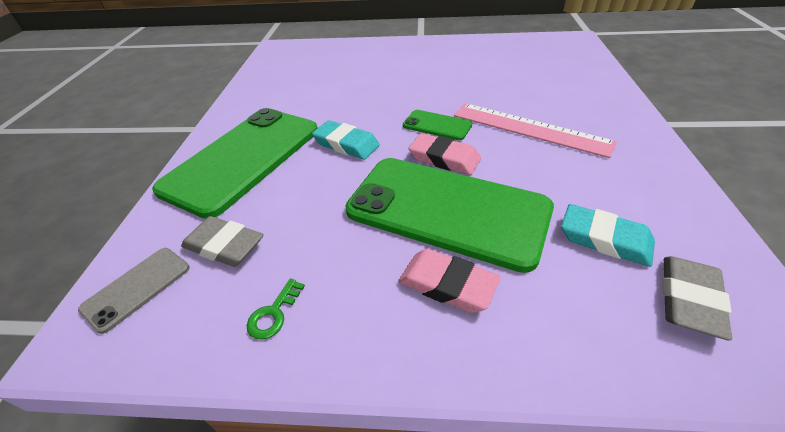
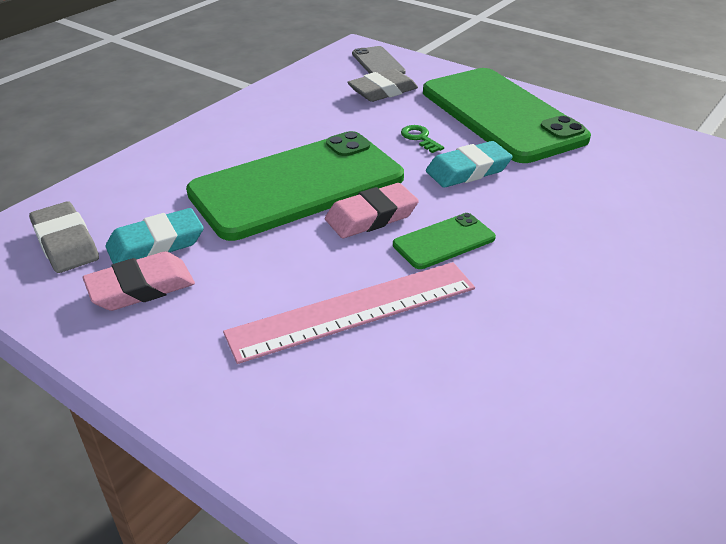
camera: 120 degrees right, 5 degrees down
green key [247,279,305,340] -> green key moved to [401,125,444,153]
pink eraser [398,249,501,313] -> pink eraser moved to [83,251,195,311]

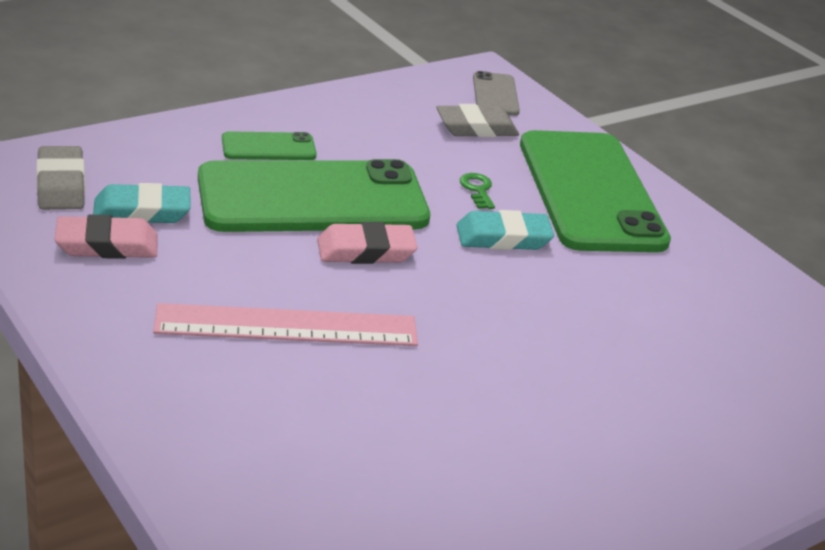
camera: 15 degrees right, 5 degrees down
green phone [393,213,496,269] -> green phone moved to [222,131,317,160]

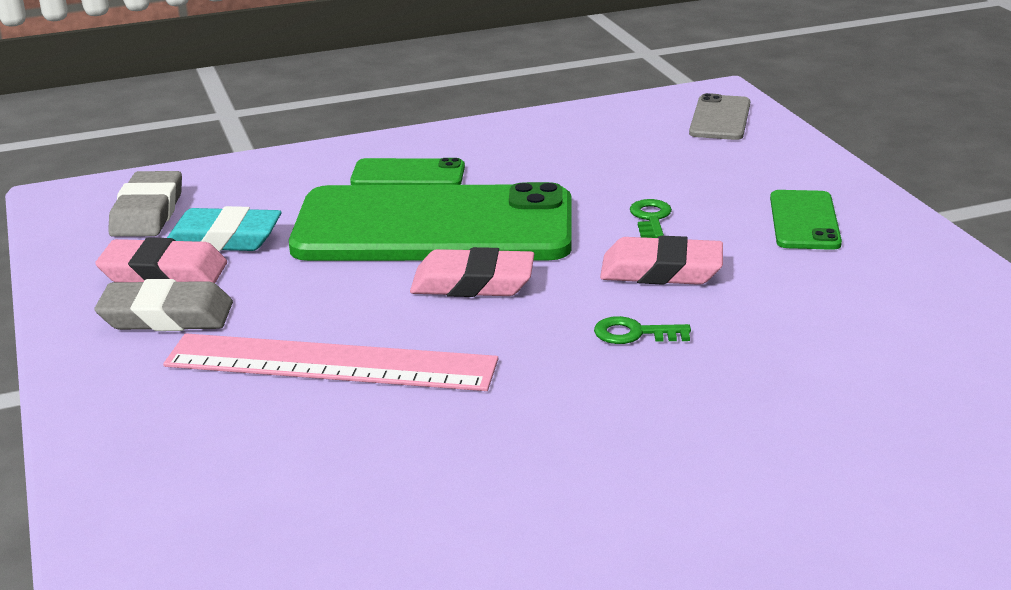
camera: 20 degrees right, 5 degrees down
grey eraser [436,104,519,137] -> grey eraser moved to [94,279,233,331]
turquoise eraser [456,210,554,250] -> pink eraser [600,236,723,285]
green phone [520,130,671,252] -> green phone [770,190,842,250], size x0.43
none -> green key [594,316,691,344]

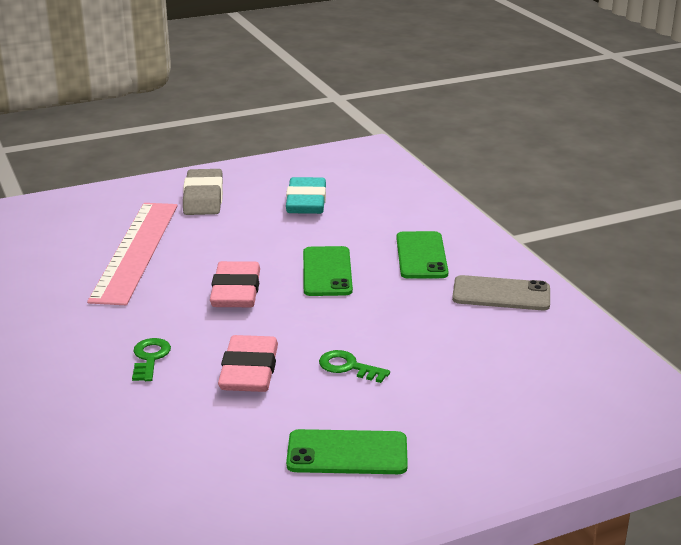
camera: 85 degrees right, 0 degrees up
pink eraser [95,237,227,283] -> none
grey eraser [108,171,182,237] -> none
green phone [289,182,571,261] -> green phone [303,246,353,296], size x0.43
green key [630,199,672,238] -> green key turned 150 degrees counterclockwise [319,350,390,383]
grey phone [689,93,750,140] -> grey phone moved to [452,275,550,310]

